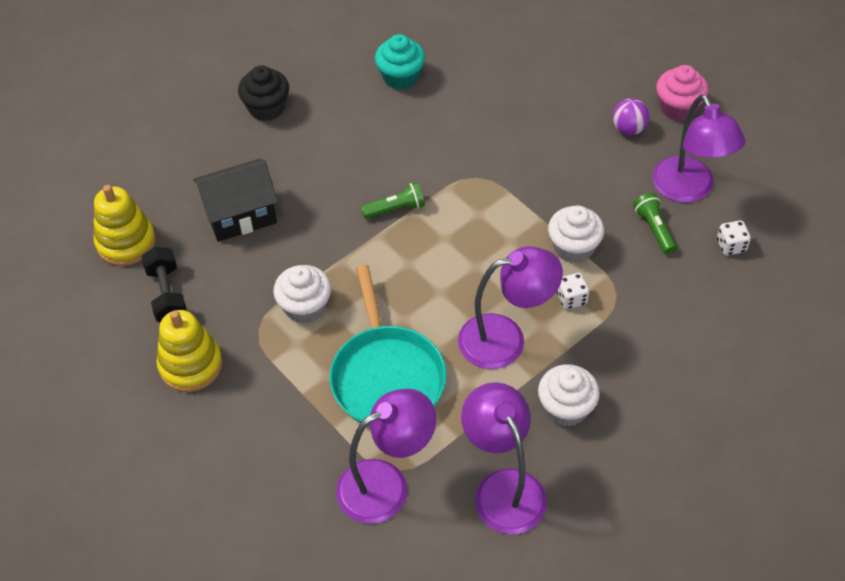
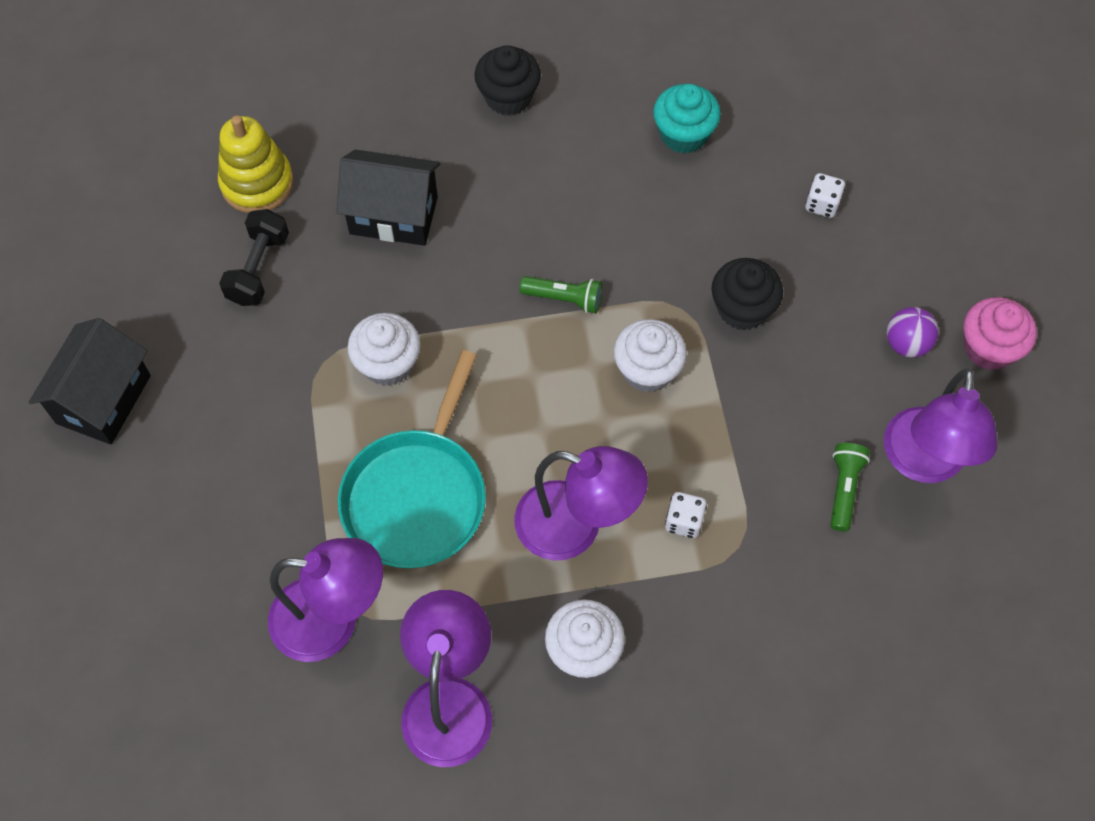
camera: 30 degrees right, 10 degrees up
yellow stacking toy [156,310,223,392] -> none
white cupcake [548,205,604,263] -> white cupcake moved to [614,319,687,392]
white dice [717,221,751,256] -> white dice moved to [805,173,845,218]
none -> black house [29,318,151,445]
none -> black cupcake [711,258,783,330]

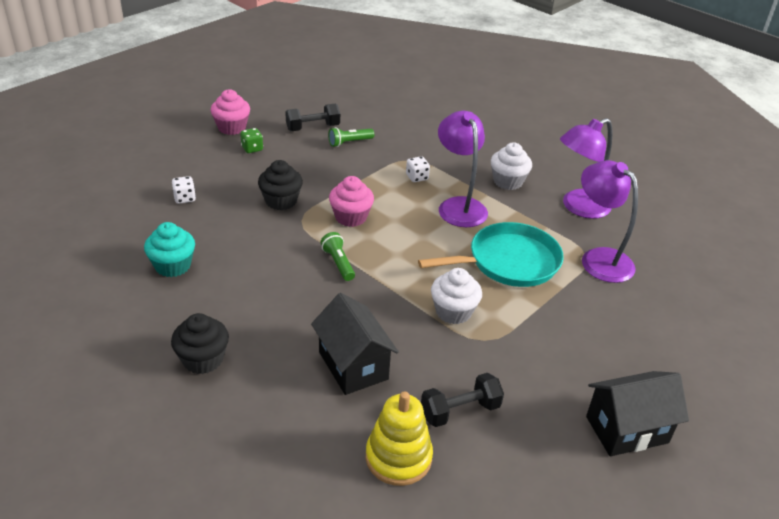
camera: 130 degrees left, 25 degrees down
white cupcake [614,319,687,392] -> pink cupcake [329,176,374,227]
purple lamp [884,368,998,483] -> black dumbbell [286,103,340,131]
purple ball [887,307,939,357] -> green dice [240,128,263,153]

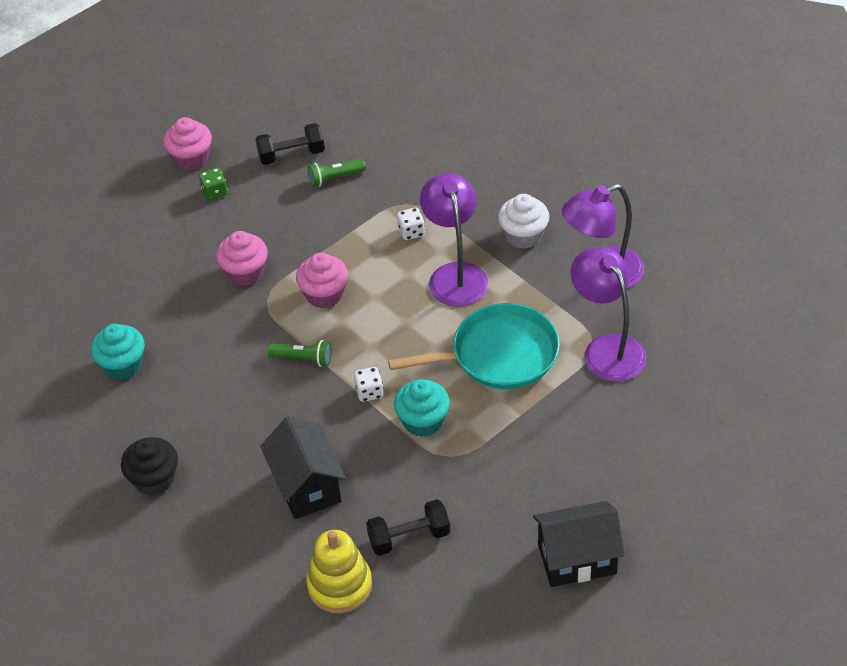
camera: 10 degrees right, 10 degrees up
white dice [172,176,196,204] -> white dice moved to [354,367,384,402]
black cupcake [258,160,303,210] -> pink cupcake [216,231,268,286]
green flashlight [321,232,355,281] -> green flashlight turned 120 degrees clockwise [268,340,332,367]
white cupcake [431,268,482,324] -> turquoise cupcake [394,379,450,437]

